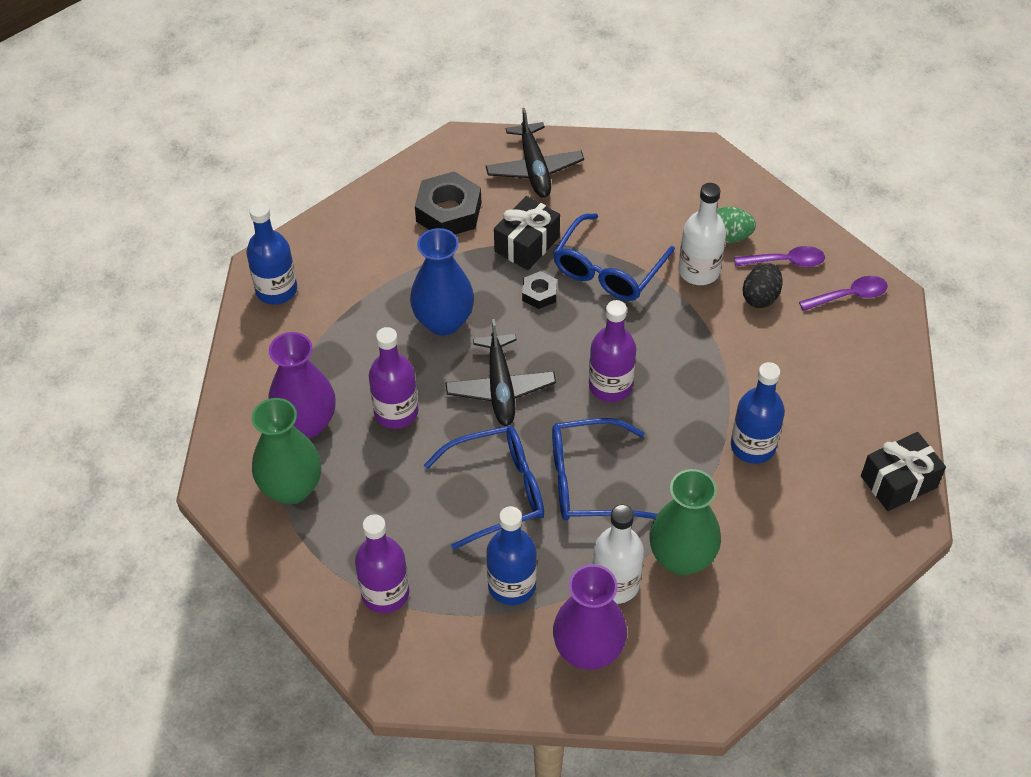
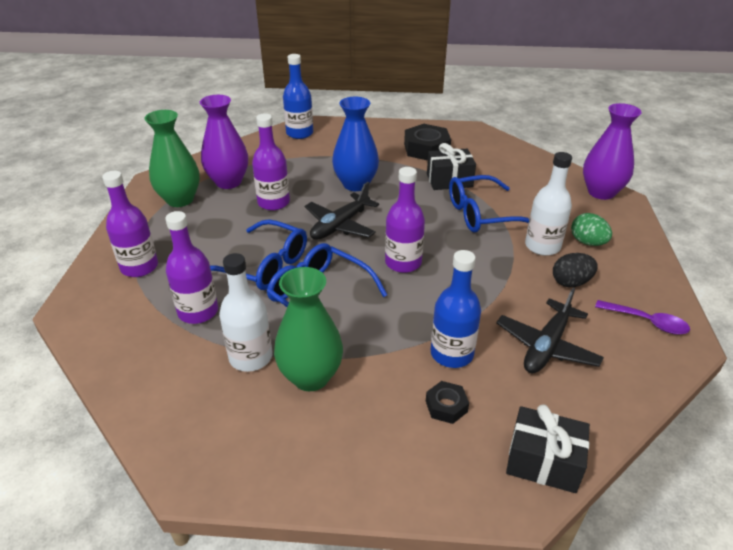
camera: 45 degrees right, 15 degrees down
black plane [486,108,584,197] -> black plane moved to [496,288,604,373]
blue bottle [486,506,537,605] -> purple bottle [165,211,218,324]
black nut [522,271,557,309] -> black nut moved to [426,381,469,424]
purple vase [553,564,627,670] -> purple vase moved to [583,103,642,200]
purple spoon [734,246,825,267] -> none

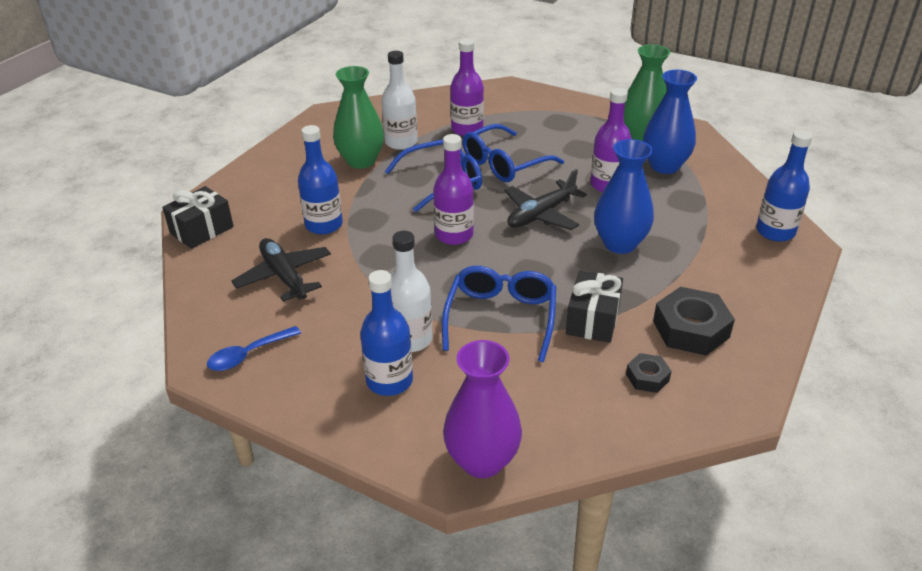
camera: 115 degrees right, 0 degrees up
purple bottle [102,171,158,277] -> none
purple vase [200,95,248,189] -> blue vase [643,70,697,174]
black plane [305,182,379,240] -> black plane turned 105 degrees counterclockwise [504,169,587,230]
black nut [426,381,469,424] -> black nut moved to [626,353,672,393]
black egg [553,253,598,287] -> none
green egg [571,213,612,246] -> blue bottle [360,270,413,396]
purple spoon [595,300,690,335] -> blue spoon [207,326,301,371]

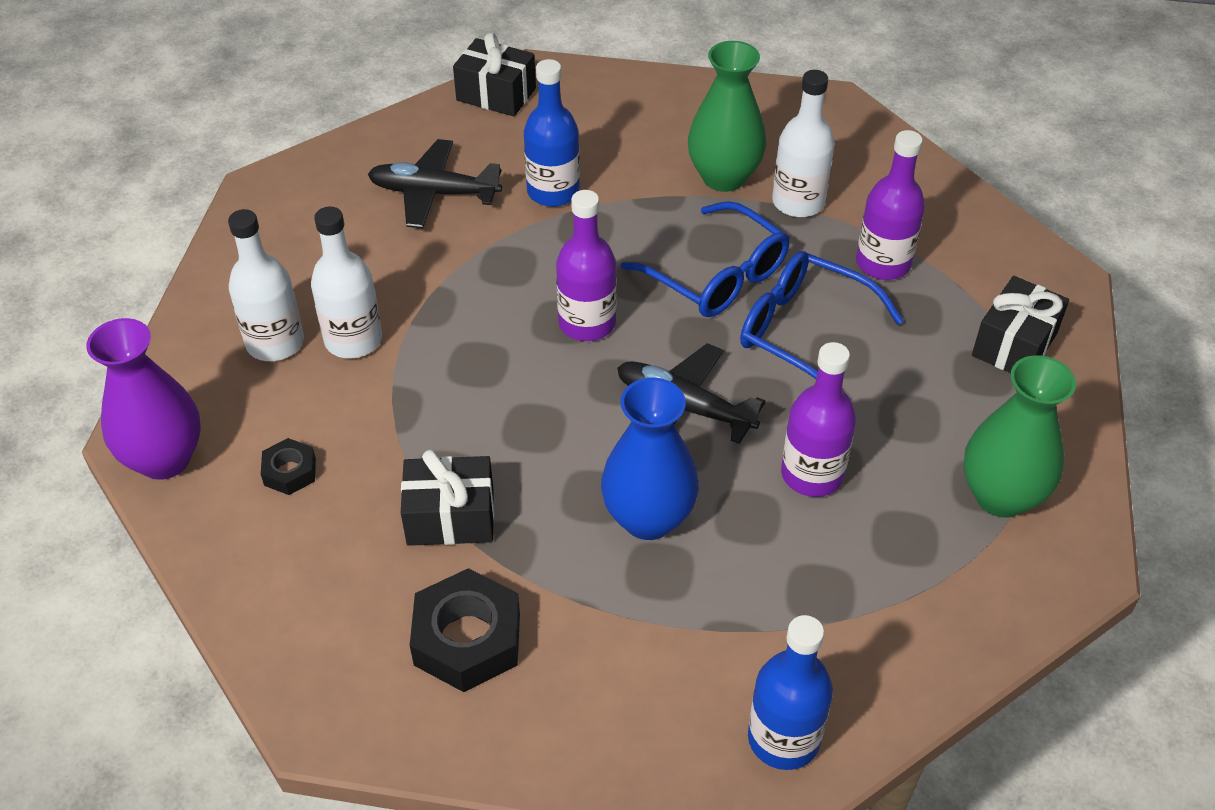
camera: 70 degrees right, 10 degrees up
blue spoon [207,326,301,371] -> none
black plane [231,238,331,302] -> black plane turned 120 degrees counterclockwise [368,139,502,228]
blue bottle [360,270,413,396] -> white bottle [228,209,304,361]
blue glasses [442,266,556,362] -> none
black nut [626,353,672,393] -> black nut moved to [261,438,316,495]
blue vase [643,70,697,174] -> none
none -> black gift [972,276,1069,373]

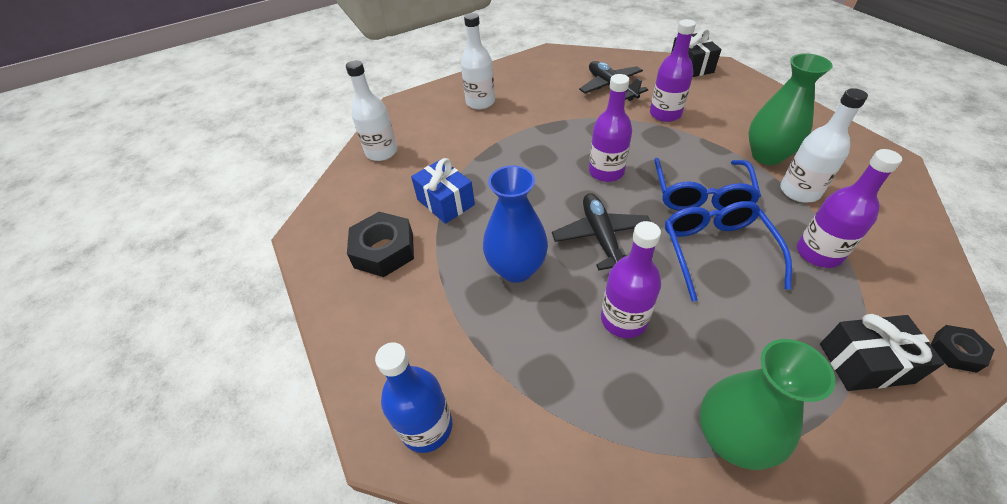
camera: 55 degrees right, 0 degrees up
purple vase [86,318,201,480] -> none
black nut [261,438,316,495] -> black nut moved to [931,325,995,373]
white bottle [311,206,382,359] -> white bottle moved to [346,60,397,161]
black gift [401,449,494,546] -> blue gift [411,158,475,224]
blue bottle [524,59,580,207] -> purple bottle [650,19,696,122]

